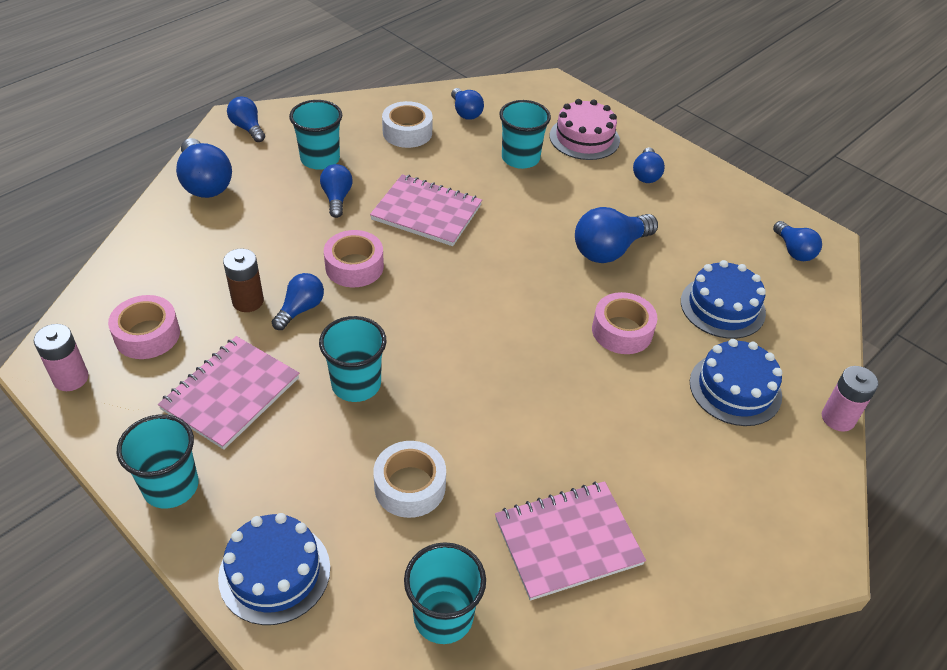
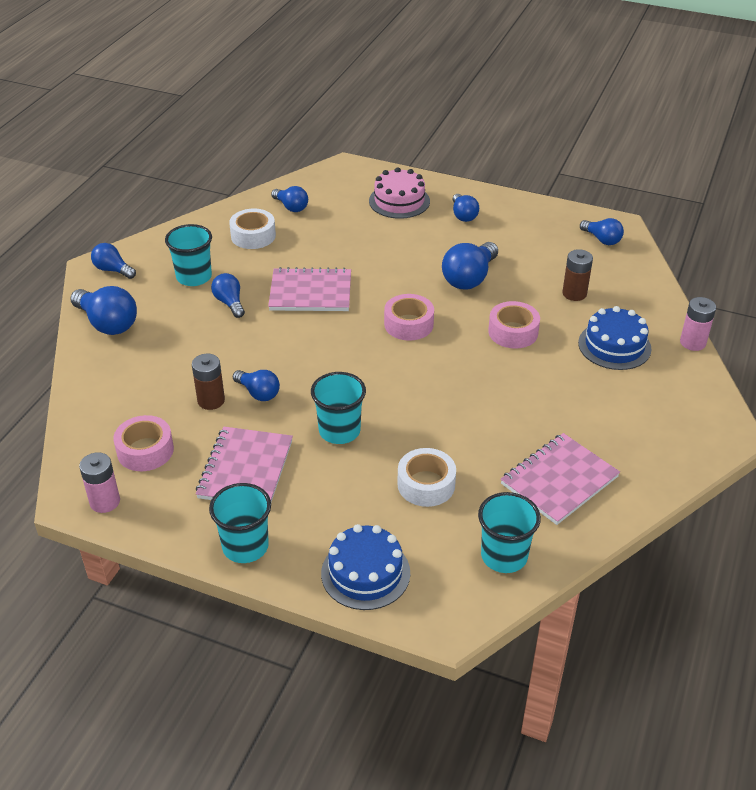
camera: 20 degrees left, 5 degrees down
blue light bulb [272,273,324,330] -> blue light bulb turned 120 degrees clockwise [233,370,280,401]
pink tape [324,230,384,287] -> pink tape moved to [384,294,434,341]
turquoise cup [499,100,551,169] -> none
blue cake [681,260,766,339] -> brown battery [562,249,593,301]

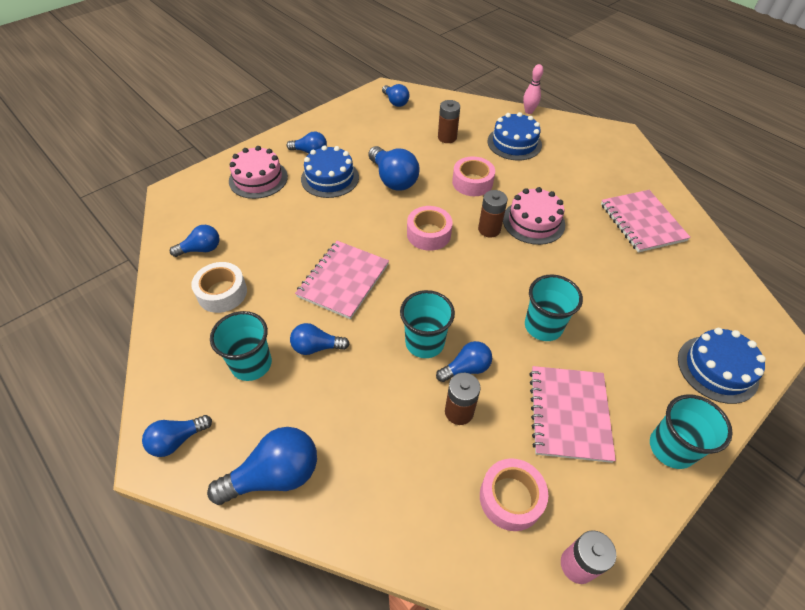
camera: 65 degrees left, 10 degrees up
pink notebook [196,427,293,502] -> pink notebook turned 60 degrees clockwise [530,366,616,463]
white tape [397,448,456,507] -> none
turquoise cup [478,492,541,573] -> turquoise cup moved to [400,290,455,358]
blue light bulb [580,218,624,245] -> blue light bulb turned 75 degrees clockwise [382,84,409,107]
pink battery [680,297,716,351] -> pink bowling pin [523,64,543,114]
none -> blue cake [301,145,359,198]
none -> brown battery [478,190,508,238]
none -> pink cake [503,187,565,245]

